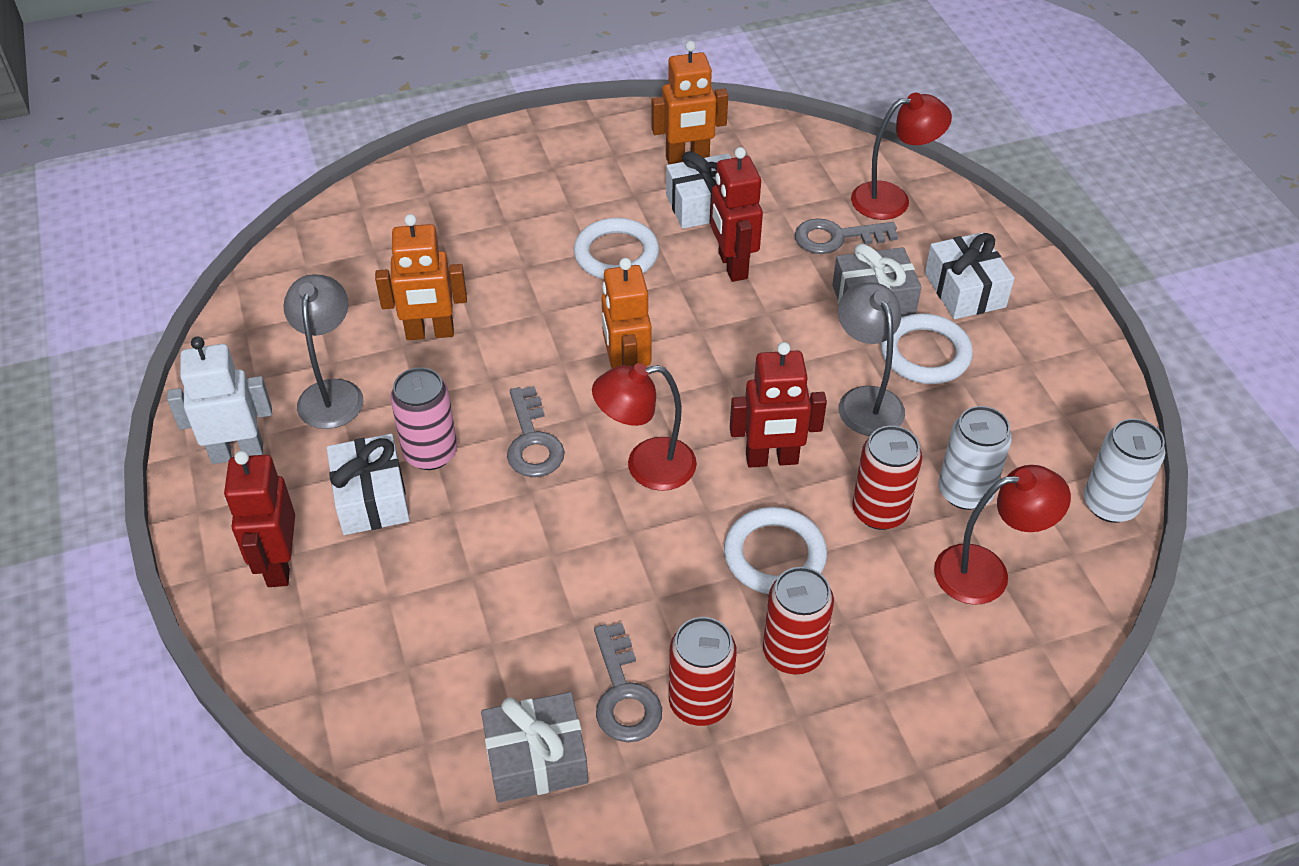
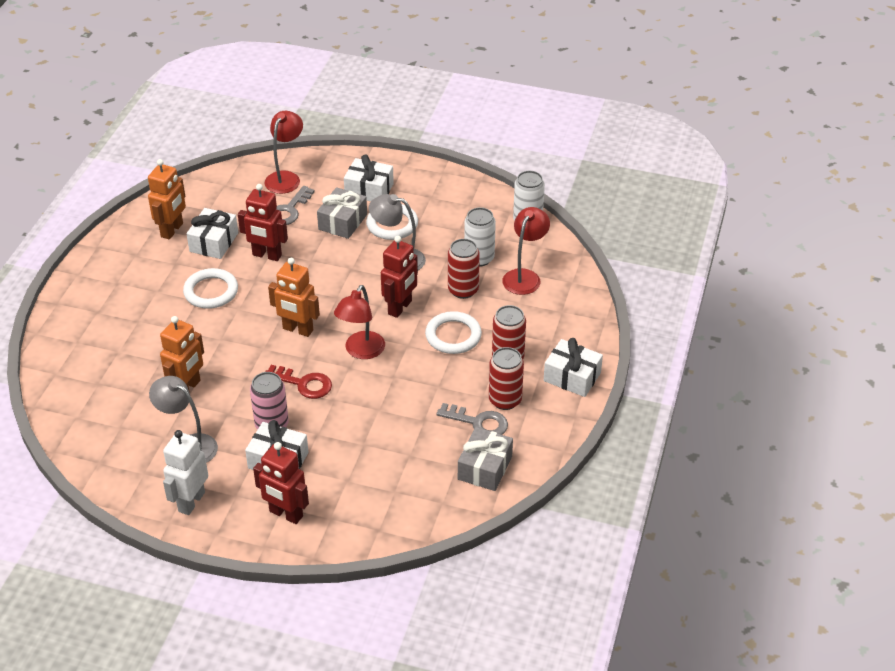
camera: 55 degrees left, 5 degrees down
grey key [507,386,565,477] -> red key [265,365,332,399]
none -> white gift [544,338,603,397]

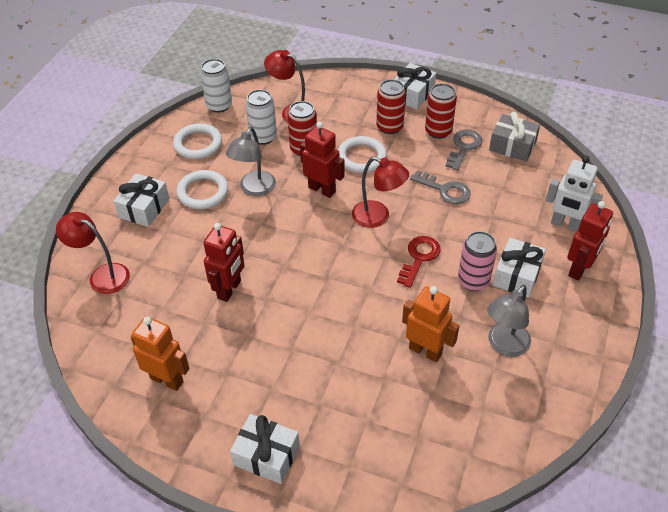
camera: 85 degrees left, 5 degrees up
white robot [163,430,208,515] -> white robot moved to [546,156,603,232]
white ring [183,268,238,309] -> white ring moved to [173,123,222,159]
white gift [187,208,238,259] -> white gift moved to [230,414,300,484]
orange robot [268,258,320,337] -> none
grey key [276,186,315,225] -> grey key moved to [410,170,471,204]
grey gift [317,187,367,239] -> none

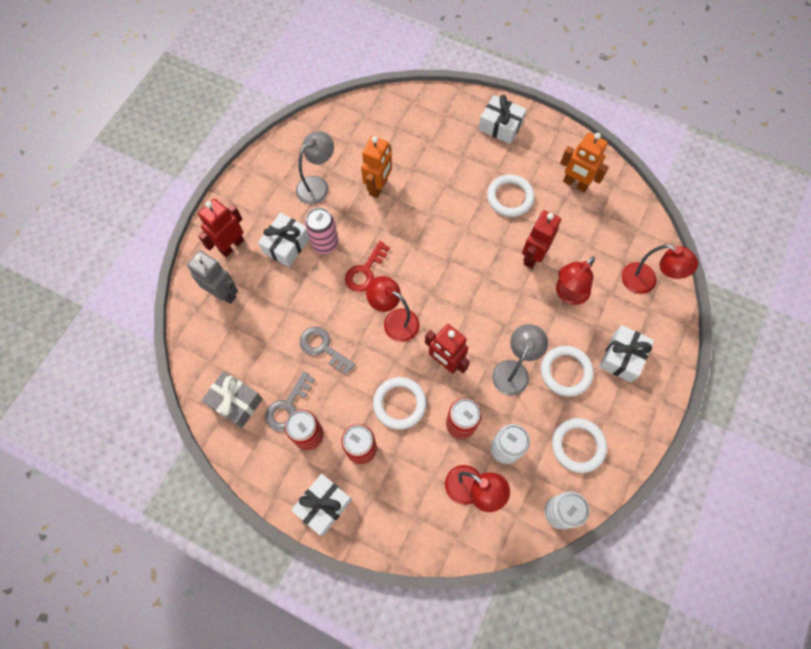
camera: 175 degrees left, 20 degrees up
orange robot [402,286,459,363] -> orange robot turned 105 degrees counterclockwise [361,136,392,198]
white robot [546,156,603,232] -> grey robot [187,251,238,304]
none -> white ring [487,175,534,217]
none -> red lamp [556,256,595,305]

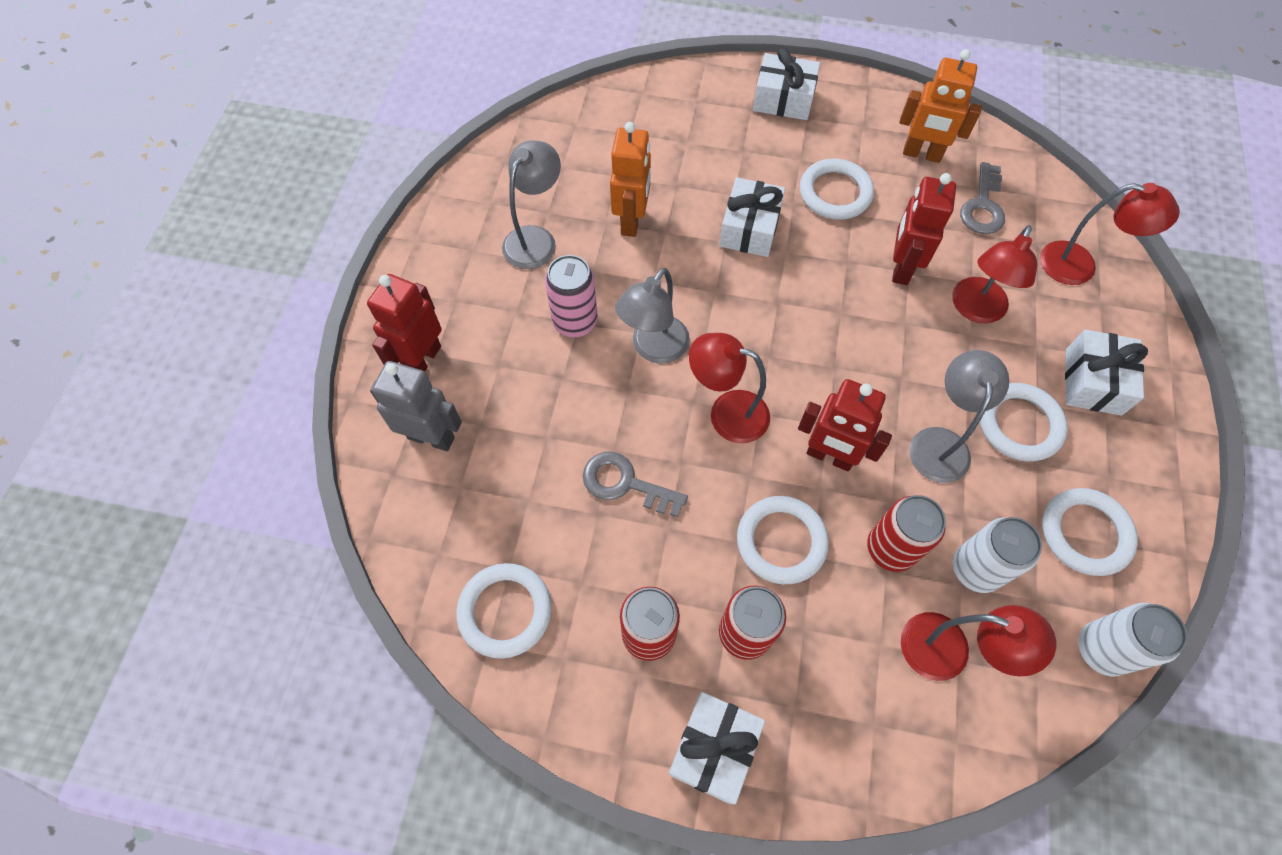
camera: 15 degrees left, 5 degrees down
grey gift [201,371,263,428] -> white ring [456,563,552,659]
white gift [258,213,309,267] -> white gift moved to [719,177,785,257]
grey key [265,372,315,431] -> grey key moved to [960,162,1005,234]
red key [345,241,390,292] -> grey lamp [615,268,690,364]

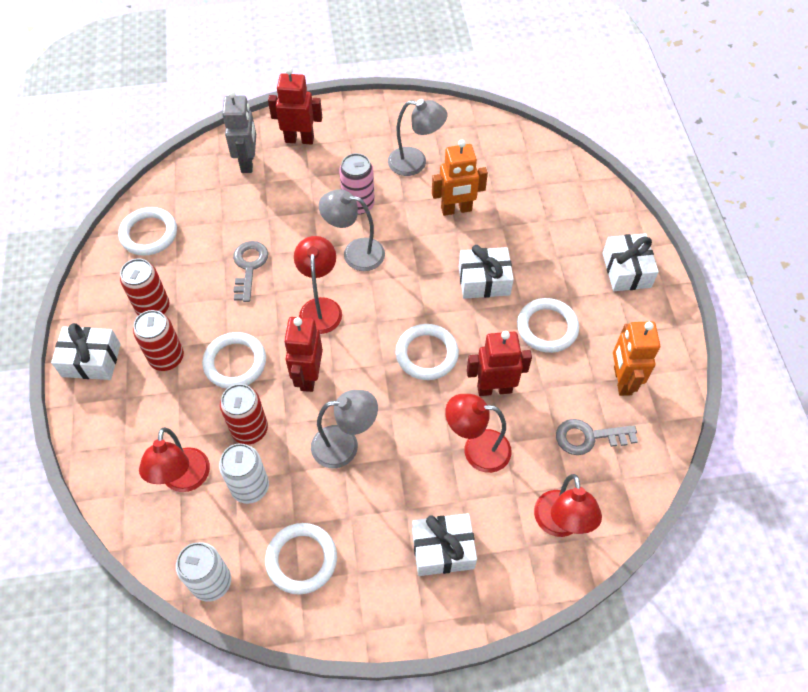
camera: 70 degrees right, 5 degrees down
white ring [980,383,1068,462] -> white ring moved to [396,324,459,380]

